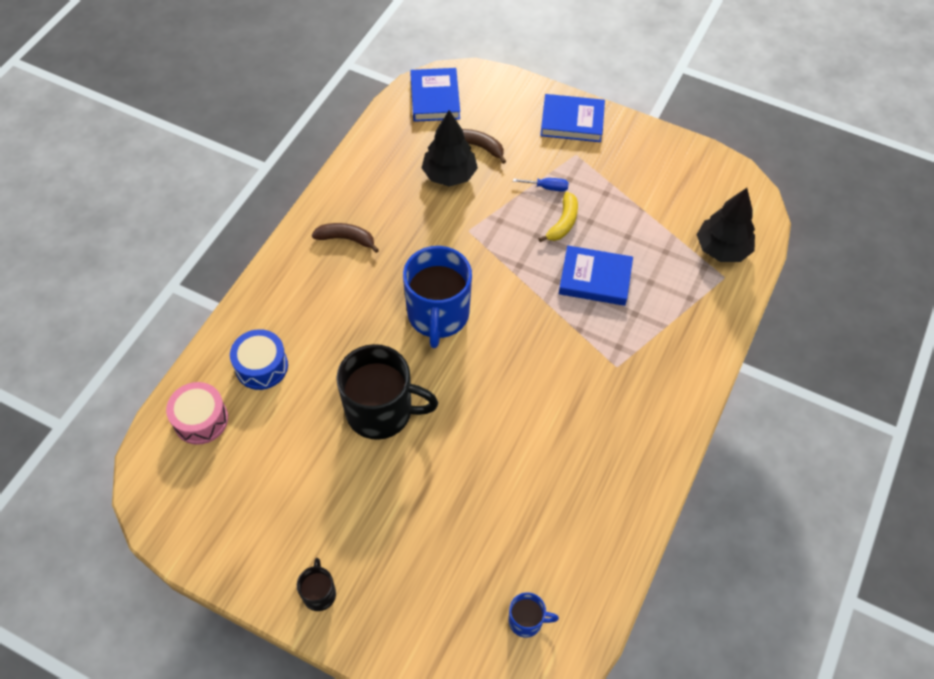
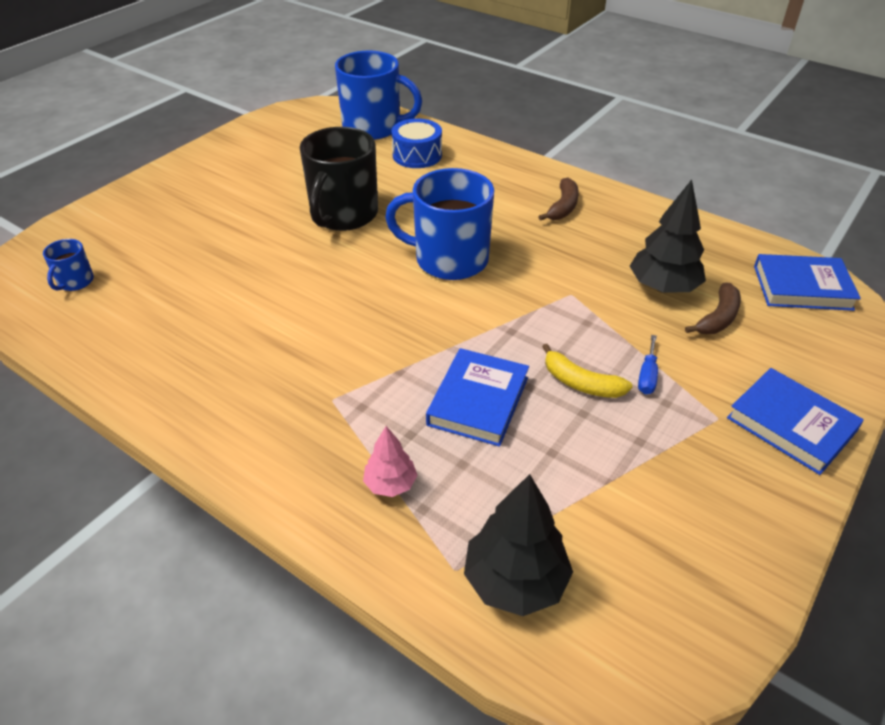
camera: 100 degrees right, 15 degrees down
pink drum [166,382,228,445] -> blue mug [335,50,422,140]
black mug [297,558,336,611] -> none
blue book [540,94,605,142] -> blue book turned 60 degrees counterclockwise [727,368,864,475]
none -> pink tree [363,426,417,497]

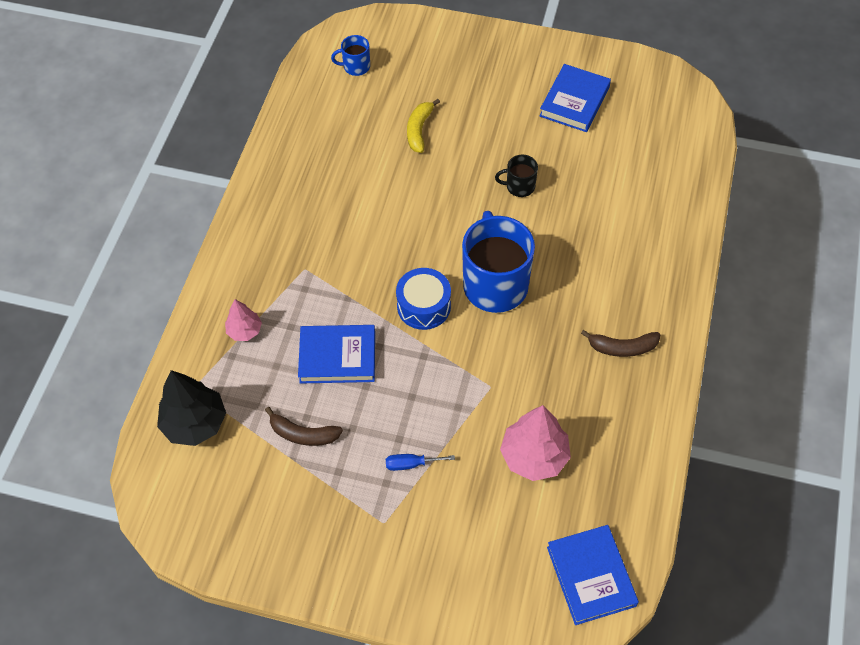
camera: 70 degrees right, 15 degrees up
black mug [300,127,378,231] -> black mug [495,155,538,197], size x0.46
blue mug [335,50,422,140] -> none
blue drum [391,119,442,168] -> blue drum moved to [396,268,451,330]
yellow banana [542,344,633,398] -> yellow banana moved to [407,99,440,153]
black tree [630,180,706,293] -> pink tree [500,405,571,481]
brown banana [685,282,741,334] -> brown banana moved to [265,407,343,446]
blue book [727,368,864,475] -> blue book moved to [540,64,611,132]

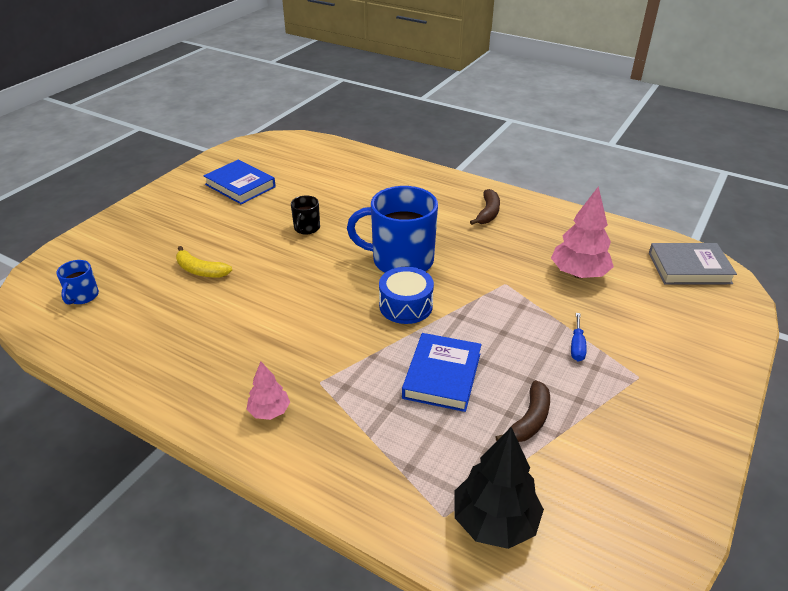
camera: 75 degrees left, 20 degrees down
pink tree [225,299,262,341] -> pink tree moved to [247,362,290,420]
blue book [547,525,639,625] -> grey book [649,243,737,284]

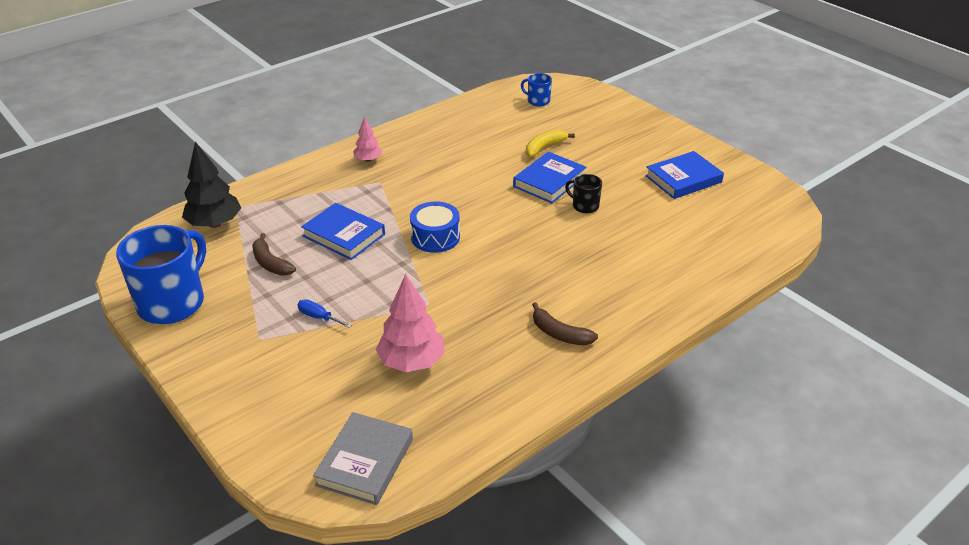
camera: 110 degrees right, 0 degrees up
blue mug [347,186,438,273] -> blue mug moved to [116,225,206,324]
none -> blue book [513,152,587,203]

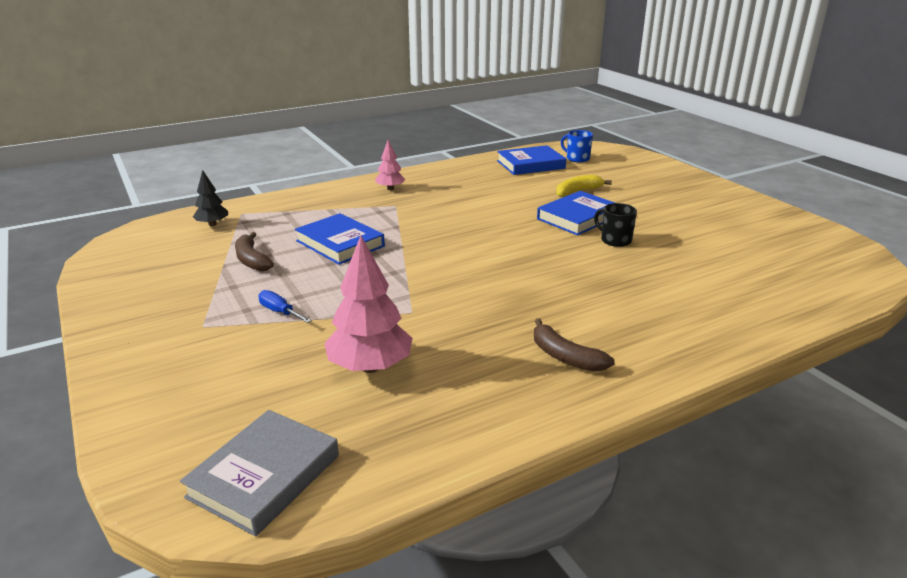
camera: 10 degrees right, 10 degrees down
blue mug [116,225,206,324] -> none
black tree [182,142,241,228] -> black tree [193,170,228,226], size x0.57
blue drum [410,201,460,253] -> none
blue book [645,151,724,199] -> blue book moved to [497,145,566,175]

